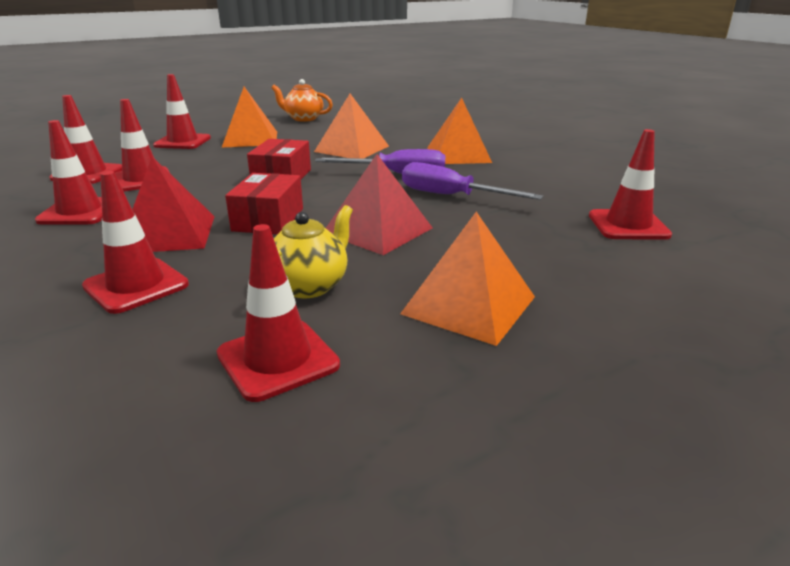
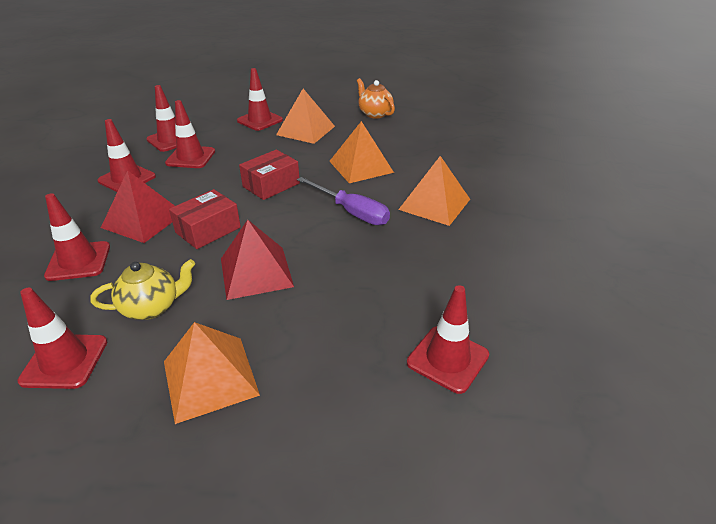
camera: 35 degrees right, 10 degrees up
purple screwdriver [402,162,543,200] -> none

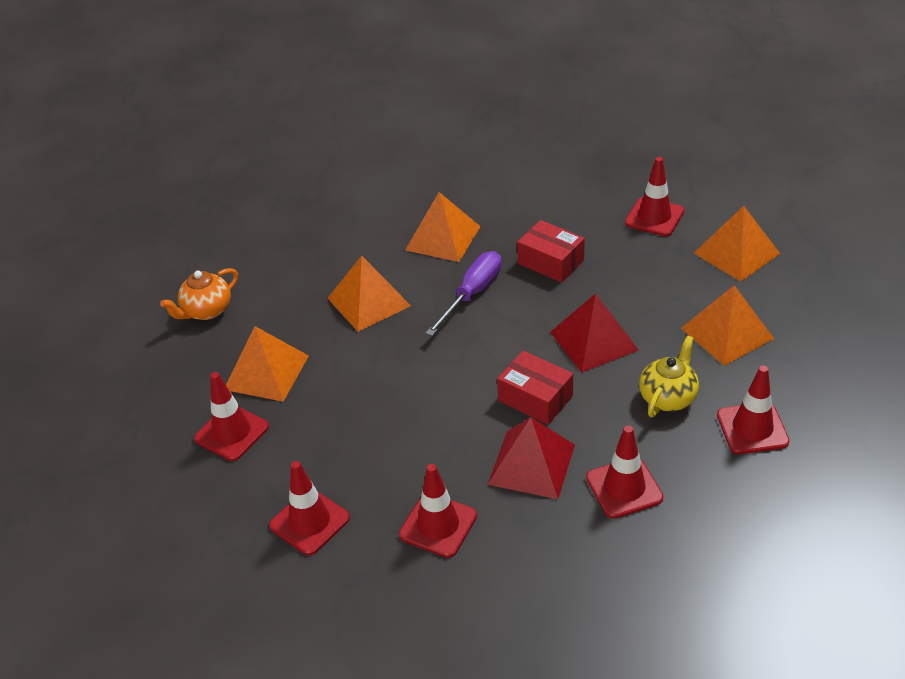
camera: 95 degrees left, 5 degrees up
yellow teapot [90,259,195,320] -> yellow teapot turned 60 degrees clockwise [639,335,699,417]
red traffic cone [165,100,215,168] -> none
red box [239,150,300,200] -> red box moved to [517,220,585,283]
none -> orange pyramid [694,206,780,282]

